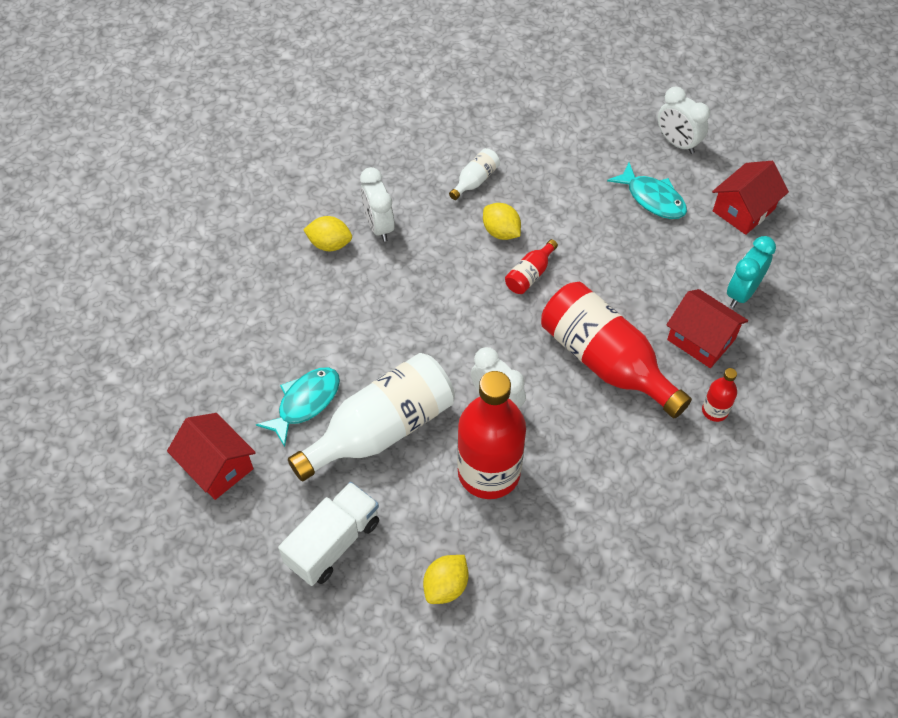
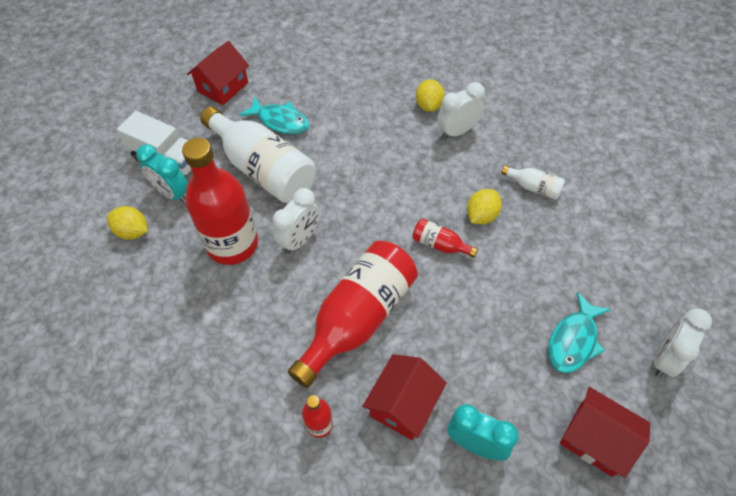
camera: 80 degrees right, 0 degrees up
none -> turquoise clock [136,144,188,203]

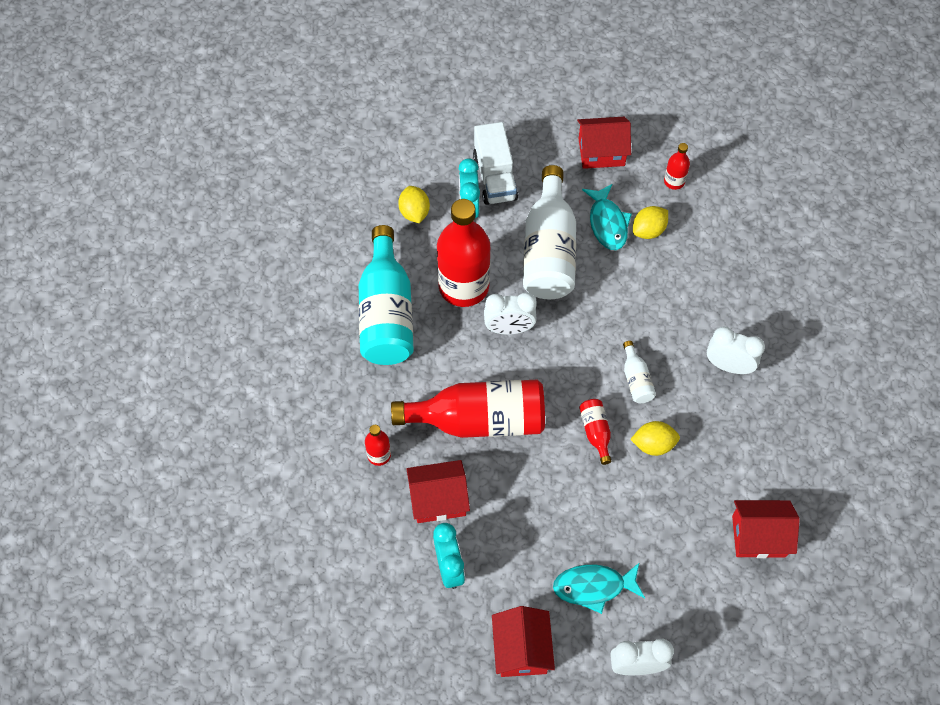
camera: 50 degrees right, 5 degrees up
yellow lemon [416,79,445,112] -> yellow lemon moved to [633,206,668,239]
white bottle [501,165,565,200] -> white bottle moved to [623,341,656,403]
none -> turquoise bottle [359,225,414,365]
none -> red bottle [664,143,690,190]
none -> red house [732,500,800,558]

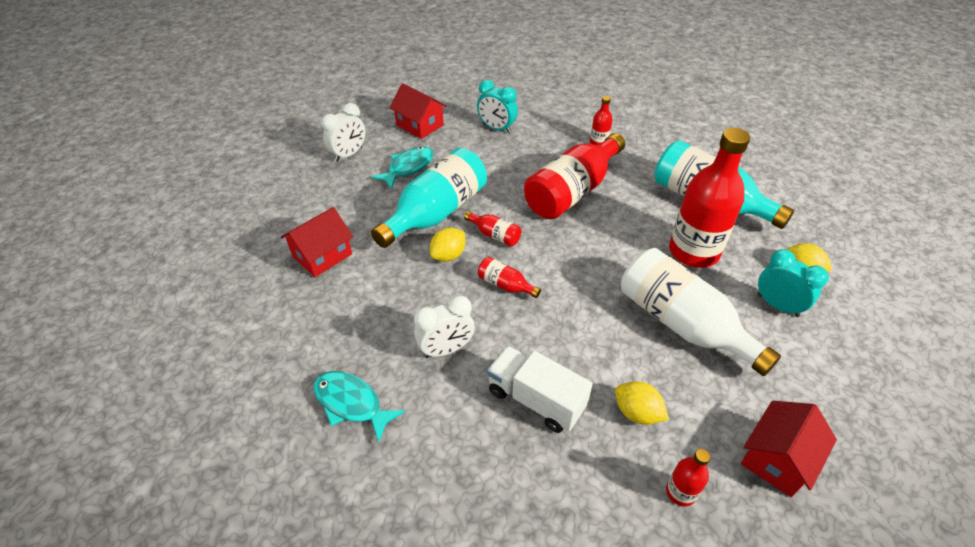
camera: 135 degrees right, 15 degrees down
red house [407,460,470,523] -> none
white truck [473,122,518,205] -> white truck moved to [487,346,593,433]
white clock [484,292,537,335] -> none
turquoise fish [582,184,632,250] -> turquoise fish moved to [314,371,405,443]
white bottle [623,341,656,403] -> red bottle [478,257,541,298]
yellow lemon [633,206,668,239] -> yellow lemon turned 60 degrees counterclockwise [615,381,669,425]
none -> turquoise bottle [371,148,487,248]

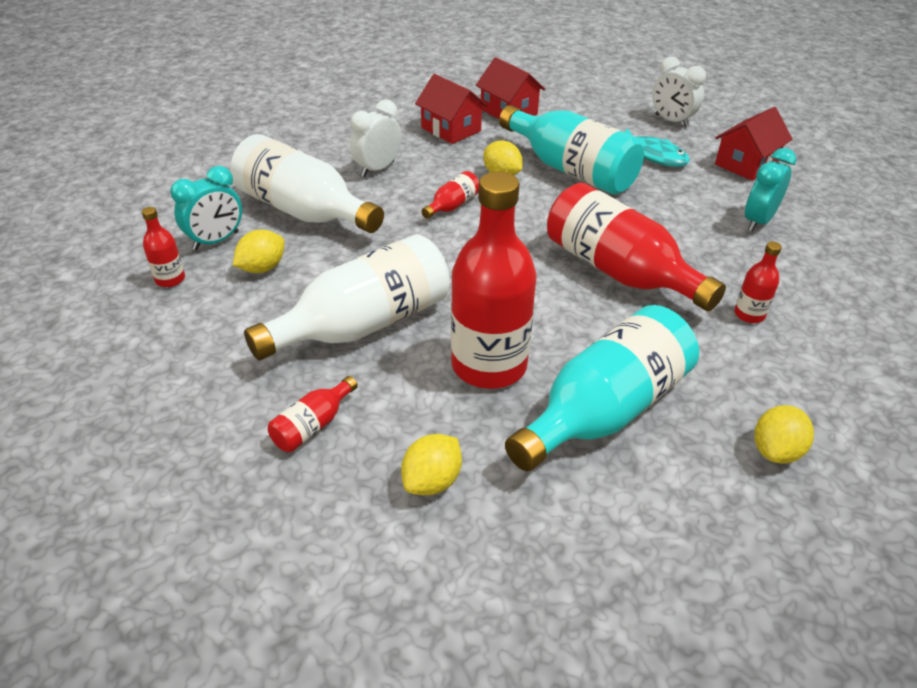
camera: 95 degrees right, 5 degrees down
turquoise fish [314,371,405,443] -> none
white clock [414,295,475,358] -> white clock turned 60 degrees clockwise [350,100,401,177]
red bottle [464,211,521,247] -> red bottle moved to [268,376,358,452]
white truck [487,346,593,433] -> white bottle [230,134,384,233]
red house [741,401,837,497] -> red house moved to [415,74,488,144]
turquoise clock [758,249,829,317] -> turquoise clock moved to [170,166,242,250]
none -> yellow lemon [754,405,814,464]

